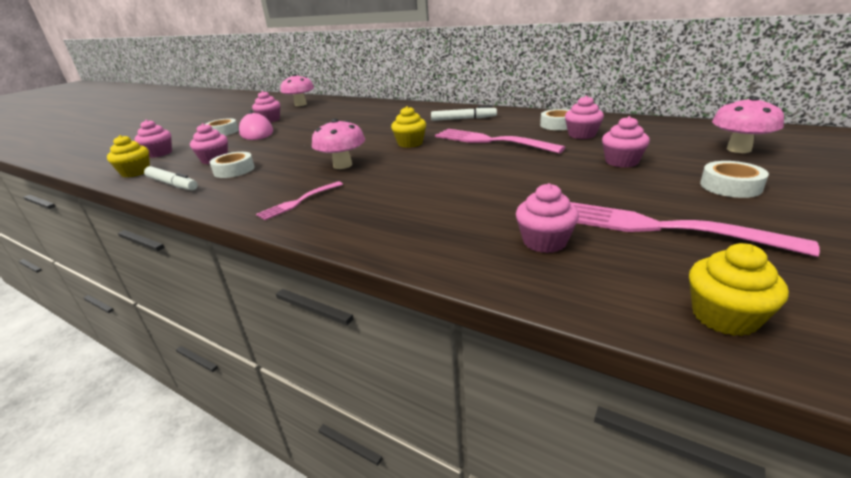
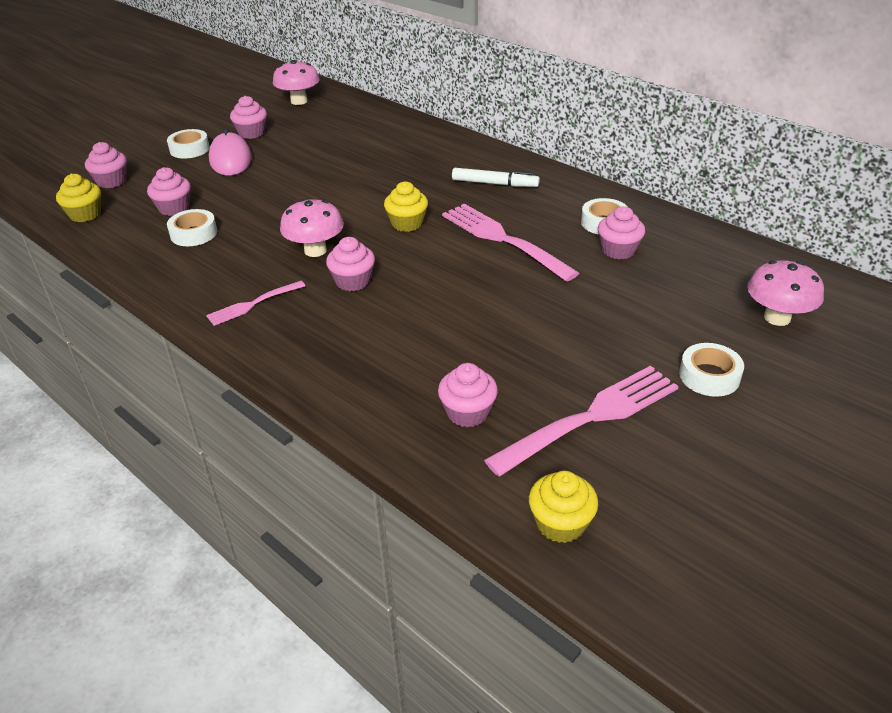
camera: 10 degrees right, 10 degrees up
white marker [144,166,198,190] -> none
pink fork [570,202,820,257] -> pink fork turned 105 degrees clockwise [484,366,679,477]
pink cupcake [602,116,650,167] -> pink cupcake moved to [326,237,375,291]

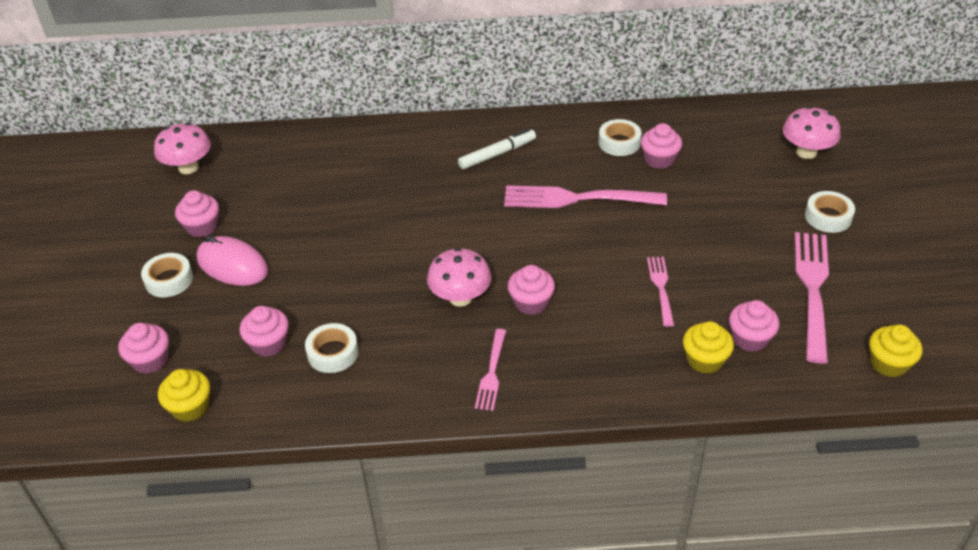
camera: 45 degrees left, 5 degrees up
yellow cupcake [384,182,428,232] -> yellow cupcake moved to [683,321,734,374]
none -> pink fork [647,257,674,327]

